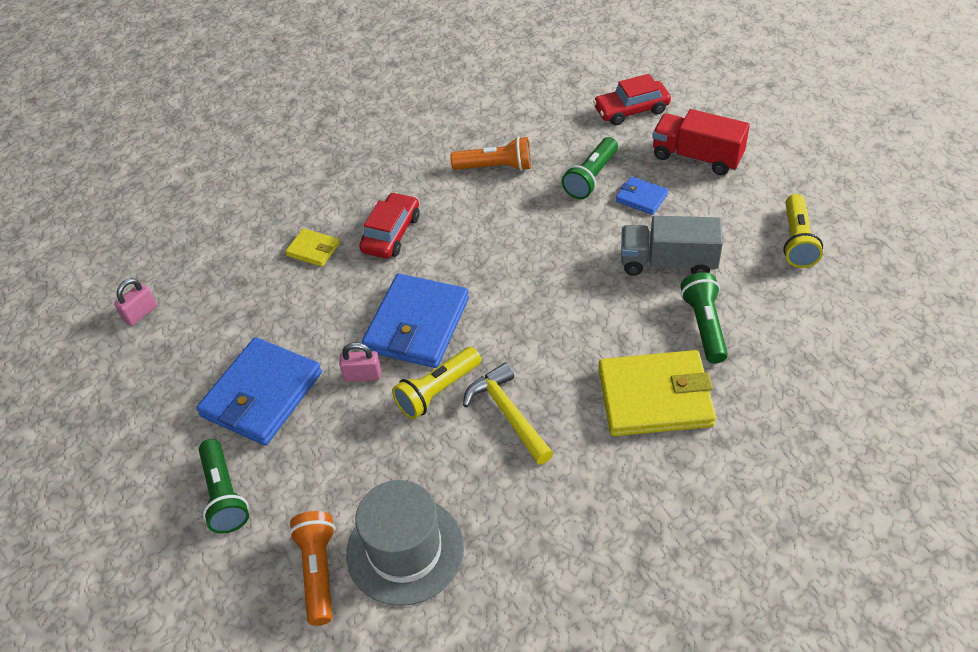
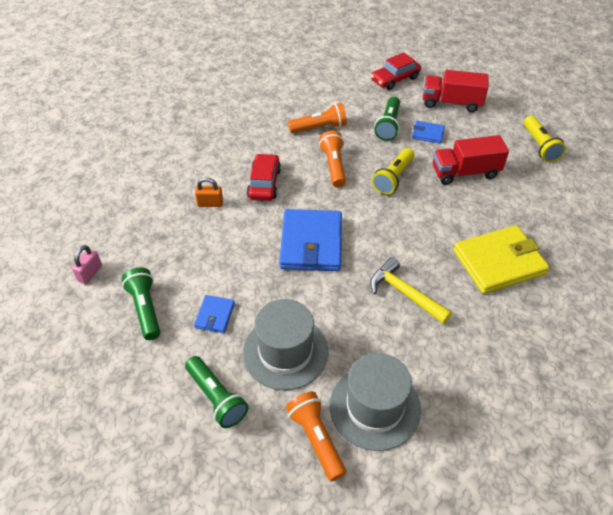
camera: 20 degrees left, 0 degrees up
blue wallet [196,337,322,445] -> blue wallet [194,295,235,333], size x0.48
yellow wallet [285,228,340,267] -> orange padlock [195,177,223,207]
pink padlock [339,342,381,382] -> none
yellow flashlight [392,347,481,419] -> yellow flashlight moved to [372,148,415,195]
grey truck [621,216,723,276] -> red truck [433,135,509,185]
green flashlight [680,272,728,364] -> green flashlight moved to [122,268,160,340]
none -> grey hat [243,299,328,390]
none -> orange flashlight [319,131,346,187]

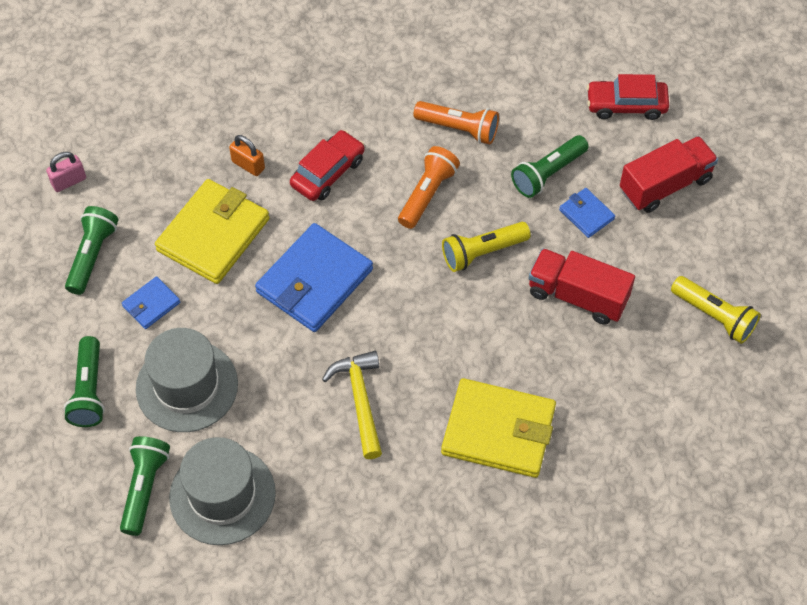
camera: 35 degrees right, 10 degrees up
orange flashlight [286,392,346,481] -> green flashlight [120,436,170,536]
red truck [423,70,489,112] -> red truck turned 105 degrees clockwise [620,136,718,213]
yellow flashlight [524,116,566,162] -> yellow flashlight turned 75 degrees counterclockwise [671,276,761,344]
none -> yellow wallet [155,179,269,284]

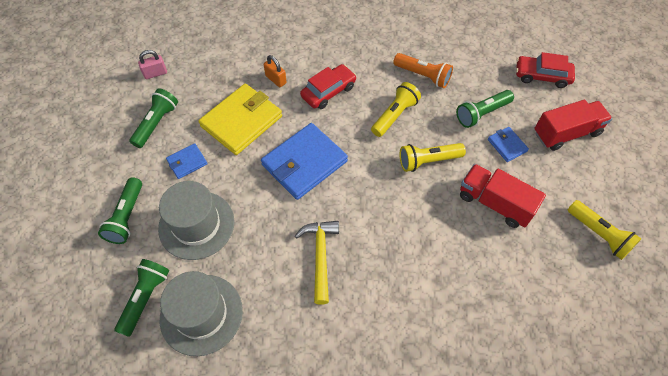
camera: 10 degrees right, 0 degrees up
orange flashlight [398,146,460,229] -> yellow flashlight [371,82,421,137]
yellow wallet [441,378,556,478] -> none

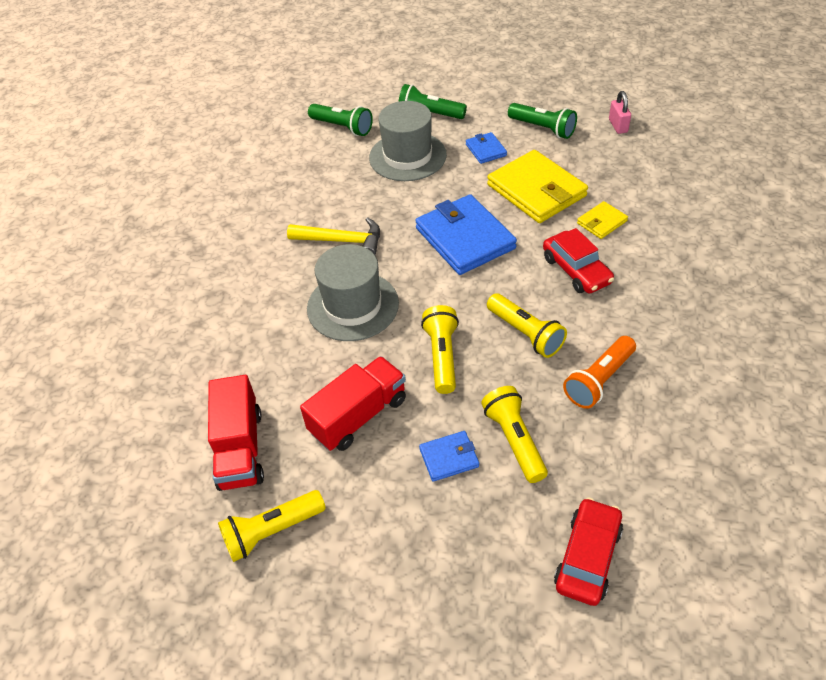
camera: 105 degrees right, 10 degrees down
grey hat [160,271,243,356] -> grey hat moved to [307,244,399,341]
orange padlock [264,55,287,87] -> yellow wallet [577,201,628,239]
green flashlight [456,90,514,128] -> yellow flashlight [481,386,548,483]
red truck [534,100,612,151] -> red truck moved to [208,375,264,491]

